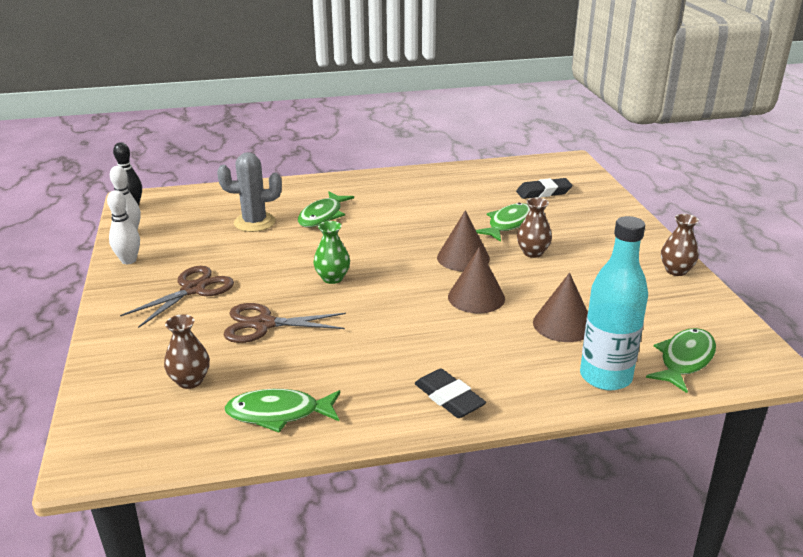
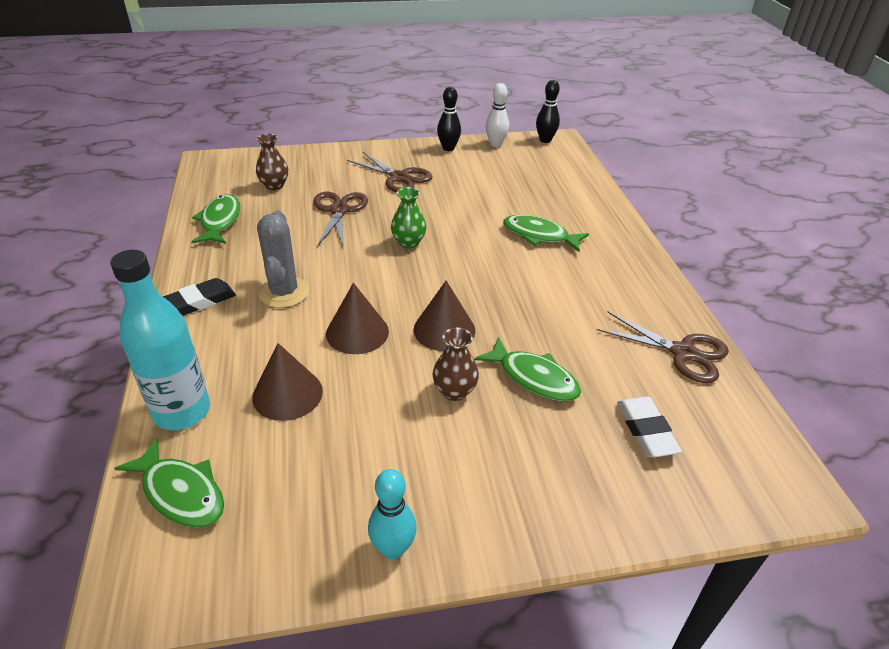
camera: 90 degrees right, 10 degrees up
white bowling pin [107,190,140,264] -> black bowling pin [437,87,461,151]
grey cactus [217,152,282,232] -> grey cactus moved to [257,210,309,308]
black eraser [516,178,572,199] -> white eraser [617,397,682,457]
brown vase [661,214,699,276] -> turquoise bowling pin [368,469,417,559]
none -> brown scissors [597,312,729,383]

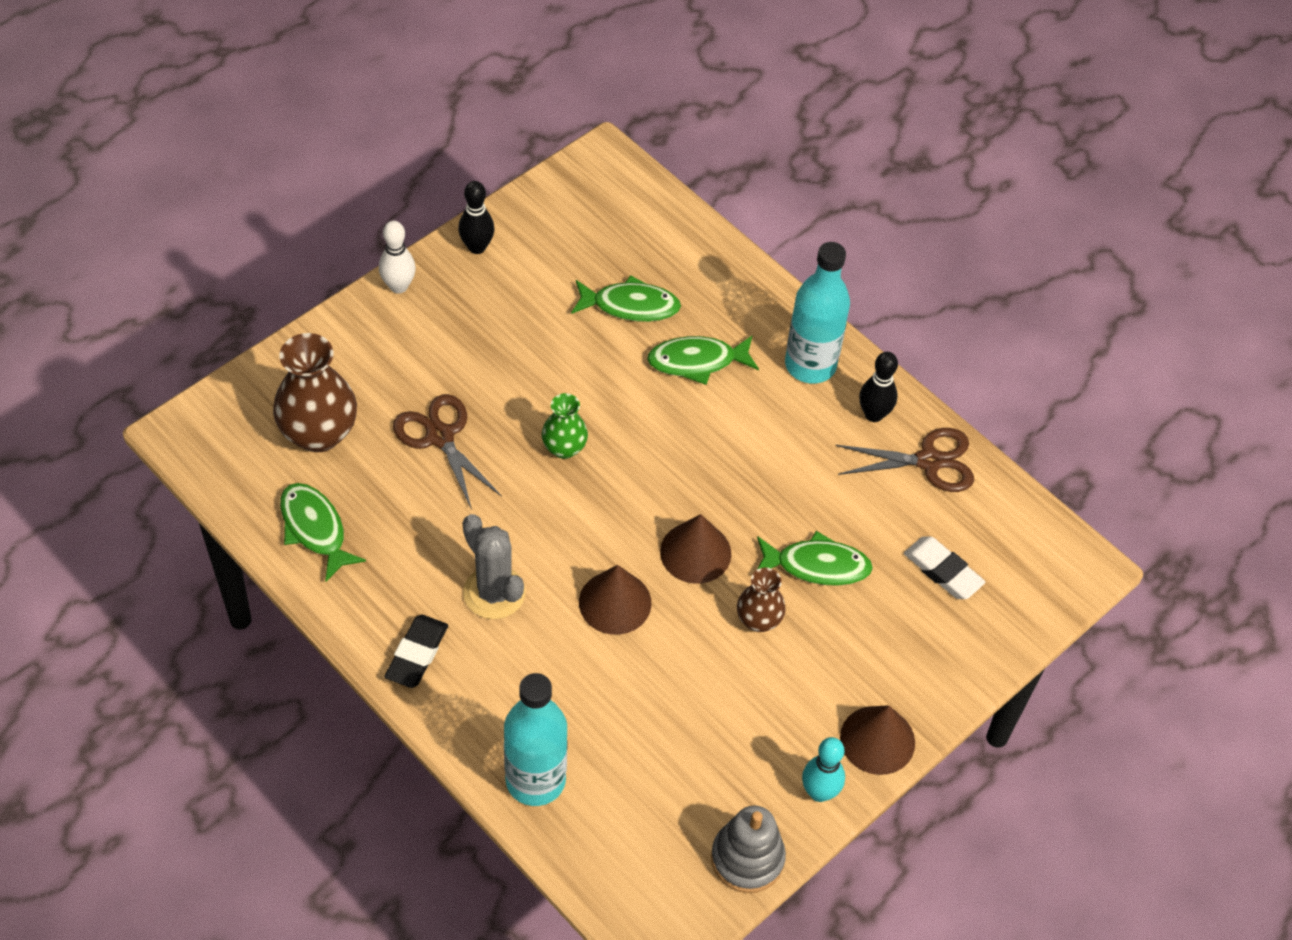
camera: 35 degrees left, 15 degrees up
green fish [114,438,225,528] -> green fish moved to [571,275,681,322]
brown cone [252,343,323,421] -> brown cone moved to [840,705,915,775]
brown vase [256,134,288,190] -> brown vase [273,333,357,452], size x1.77
brown scissors [347,151,433,193] -> none
white bowling pin [485,83,509,147] -> white bowling pin moved to [379,221,416,294]
black bowling pin [536,80,560,143] -> black bowling pin moved to [859,352,898,422]
none -> grey stacking toy [711,806,786,893]
none -> turquoise bottle [785,242,850,384]

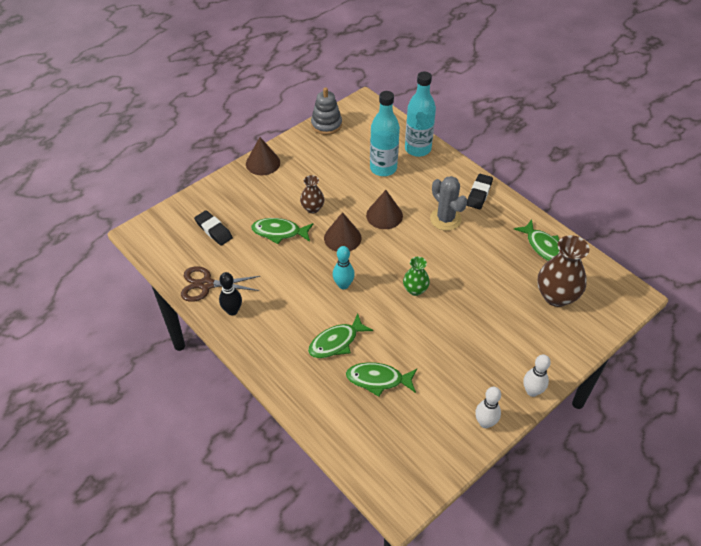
camera: 175 degrees left, 5 degrees down
brown scissors [393,394,502,510] -> none
black bowling pin [458,181,495,254] -> white bowling pin [475,387,501,428]
green fish [647,335,759,385] -> green fish turned 150 degrees clockwise [308,313,373,358]
turquoise bottle [785,242,850,384] -> turquoise bottle moved to [370,91,400,176]
turquoise bowling pin [802,737,845,802] -> turquoise bowling pin moved to [333,246,355,289]
white eraser [904,536,985,599] -> black eraser [194,210,233,246]

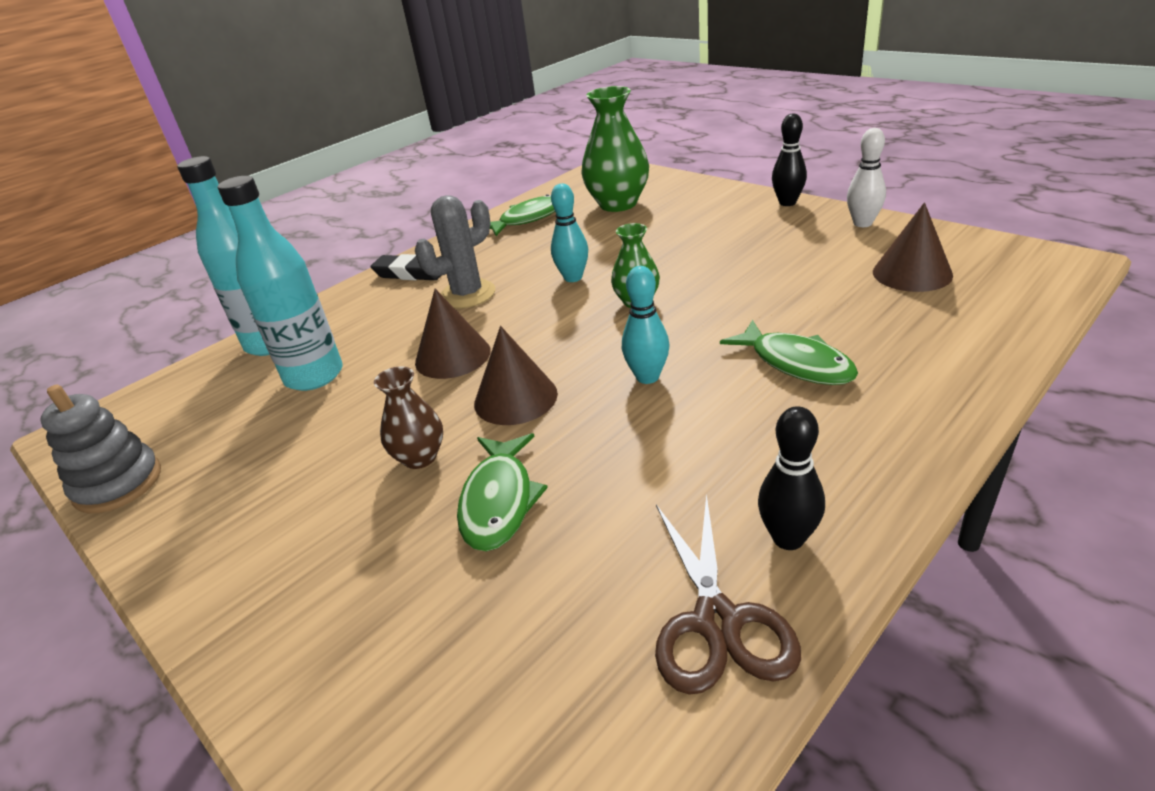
camera: 90 degrees left, 15 degrees down
black eraser [194,210,233,246] -> none
brown cone [246,137,280,175] -> brown cone moved to [873,203,953,292]
green fish [346,362,417,397] -> none
white bowling pin [523,354,551,397] -> black bowling pin [772,114,807,206]
brown vase [537,235,589,307] -> green vase [581,86,649,212]
none -> turquoise bowling pin [551,184,588,282]

